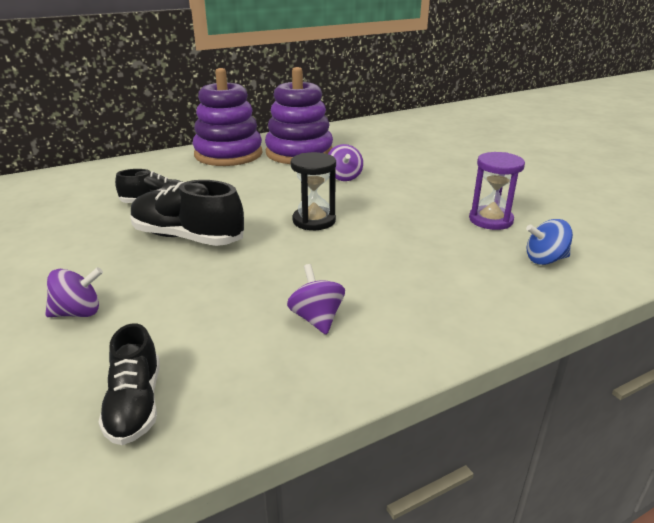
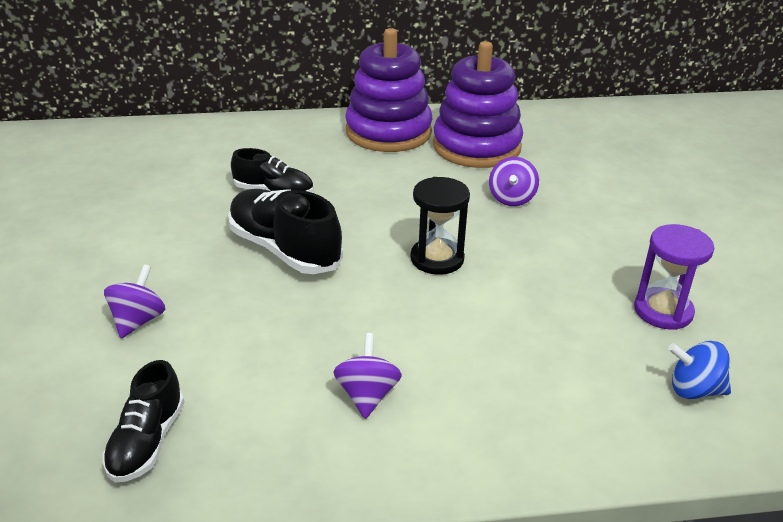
camera: 20 degrees right, 5 degrees up
purple spinning top [45,267,103,317] -> purple spinning top turned 75 degrees counterclockwise [104,264,165,338]

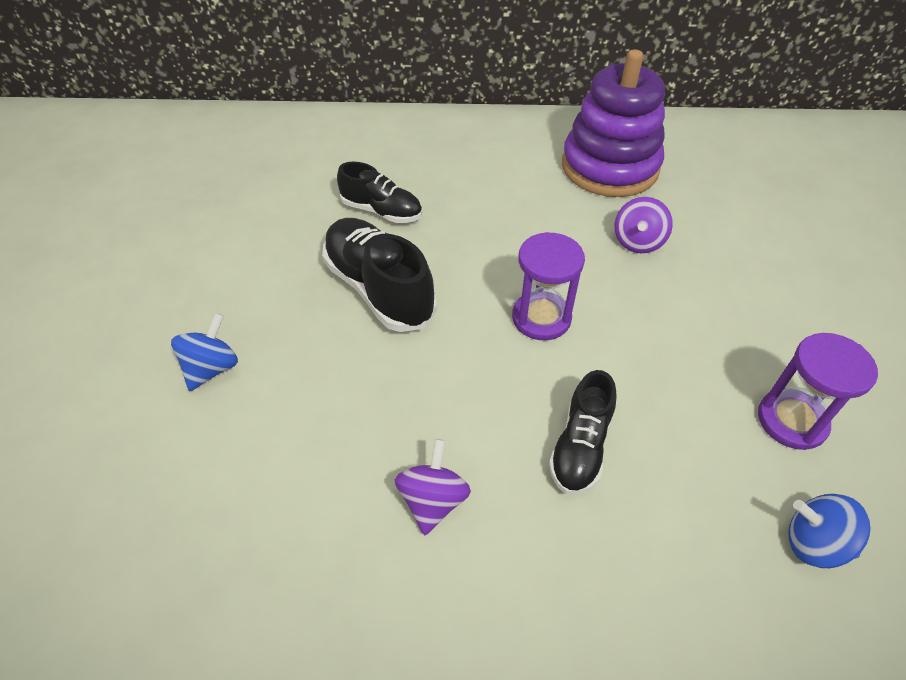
camera: 10 degrees right, 15 degrees up
black shoe [103,360,184,483] -> black shoe moved to [549,370,616,495]
purple spinning top [104,264,165,338] -> blue spinning top [171,313,238,391]
purple stacking toy [345,28,433,152] -> none
black hourglass [410,177,470,275] -> purple hourglass [512,232,585,340]

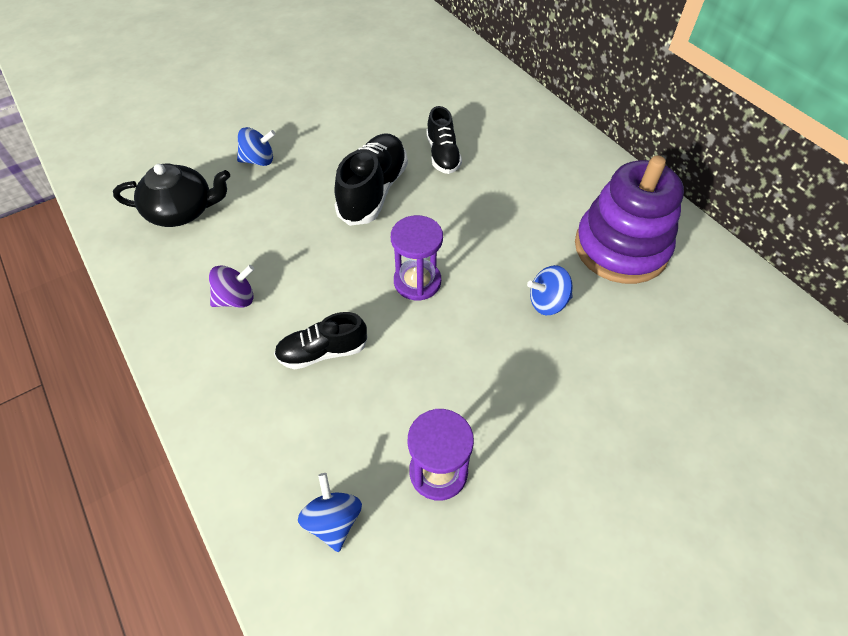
camera: 55 degrees right, 5 degrees up
purple spinning top [614,197,673,253] -> blue spinning top [527,265,573,315]
none -> black teapot [113,163,230,227]

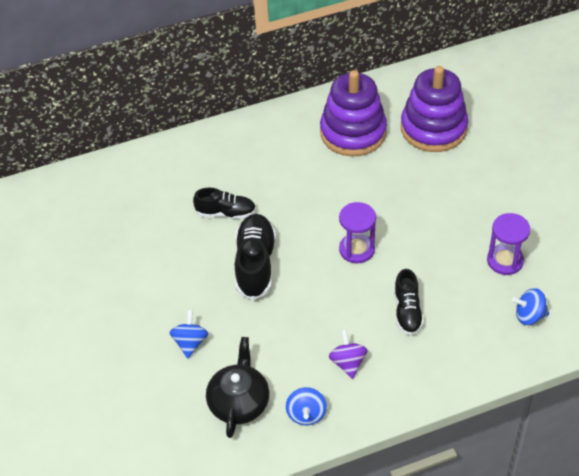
camera: 75 degrees left, 5 degrees down
black shoe [334,134,408,226] -> black shoe turned 60 degrees clockwise [235,214,276,300]
blue spinning top [527,265,573,315] -> blue spinning top moved to [286,387,327,426]
none -> purple stacking toy [401,66,468,152]

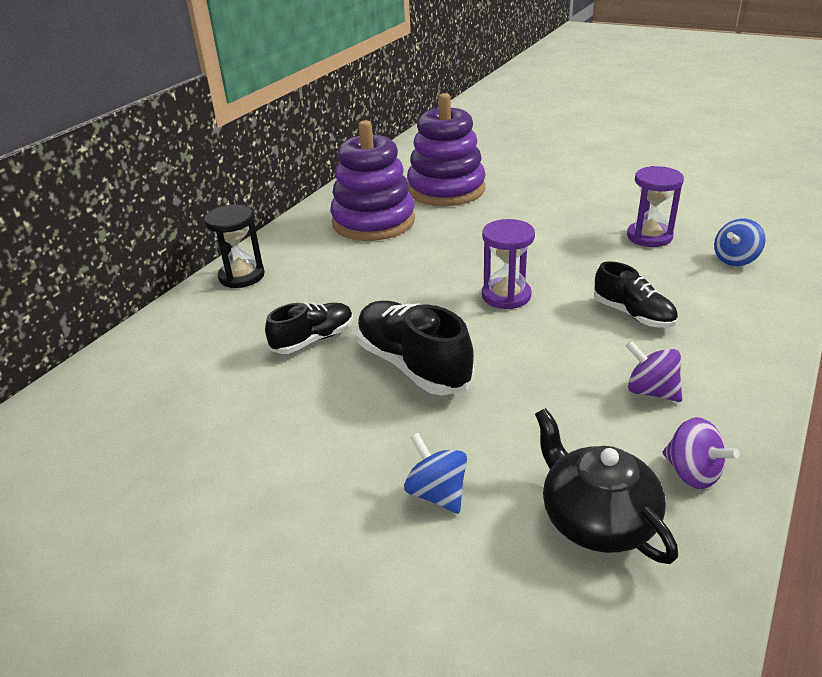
camera: 40 degrees left, 15 degrees down
blue spinning top [286,387,327,426] -> purple spinning top [662,417,740,489]
none -> black hourglass [204,205,265,288]

